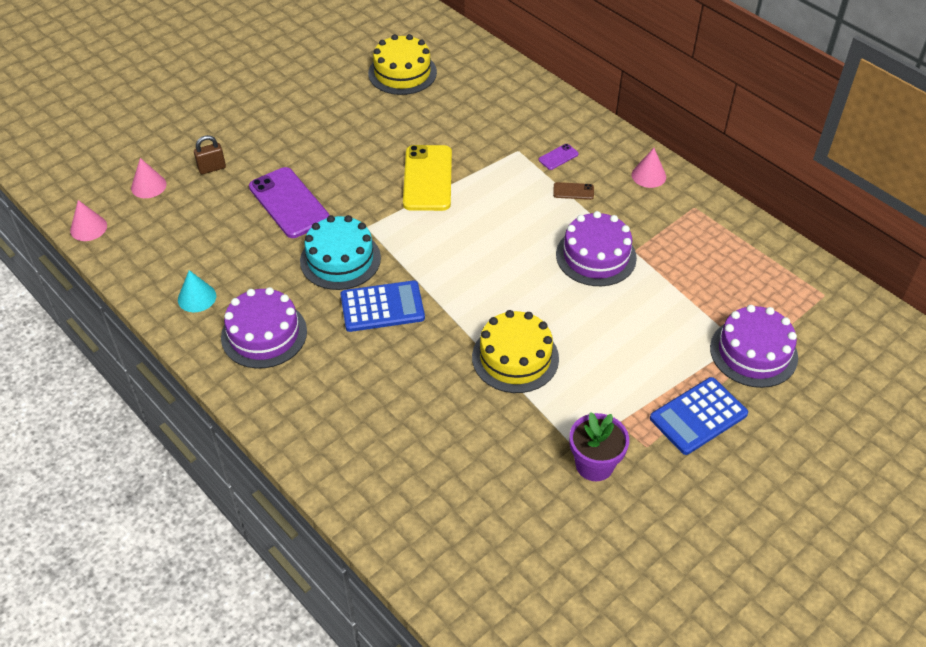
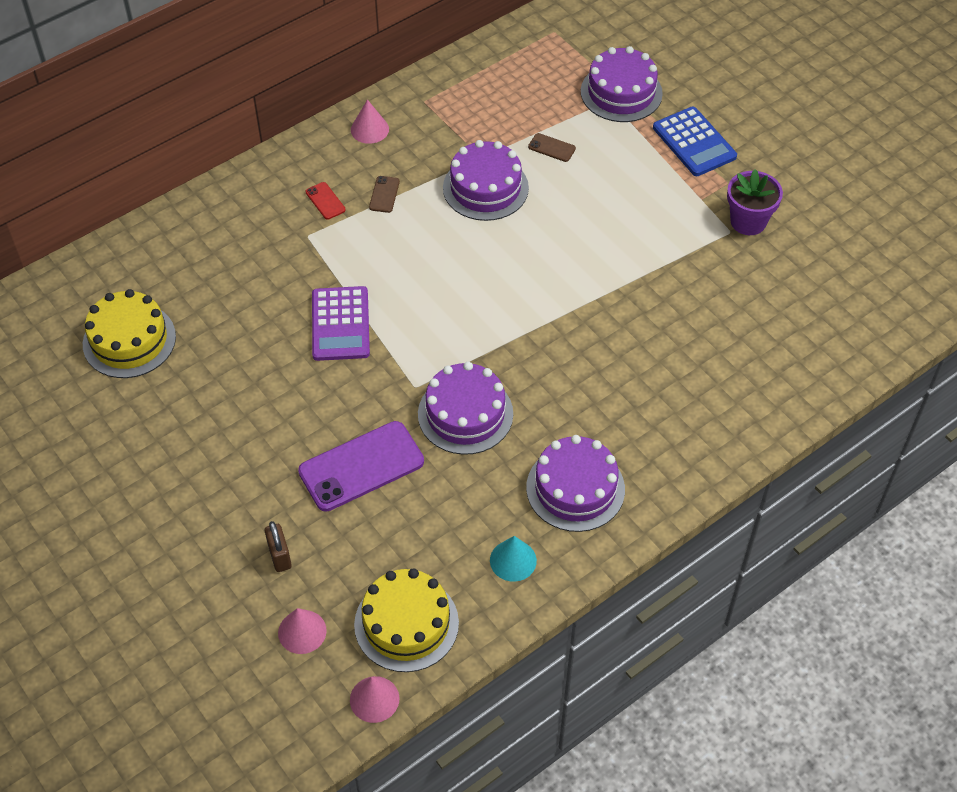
camera: 85 degrees left, 5 degrees up
turquoise cake [300,215,381,290] -> purple cake [418,362,513,455]
blue calculator [340,280,425,332] -> none
yellow phone [403,145,452,211] -> purple calculator [312,286,370,361]
yellow cake [472,310,559,393] -> yellow cake moved to [354,568,459,672]
purple phone [539,144,579,170] -> red phone [306,182,346,220]
none -> brown phone [528,133,576,162]

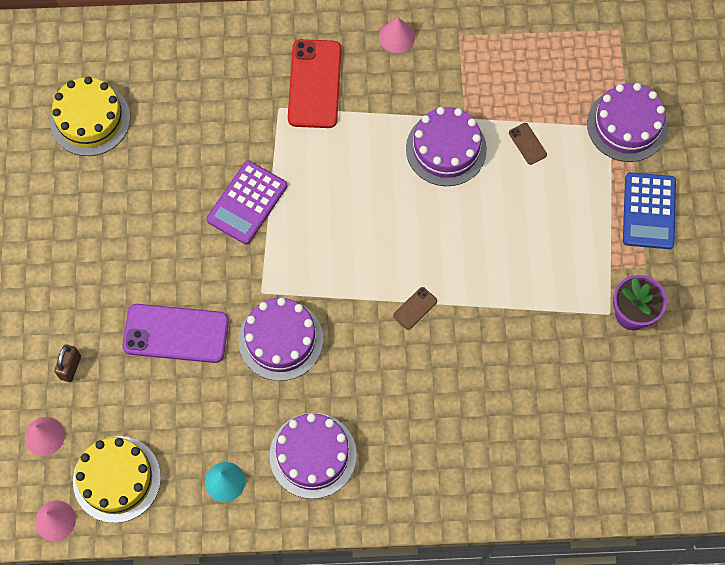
camera: 35 degrees right, 15 degrees up
red phone [306,182,346,220] -> red phone [288,39,341,128], size x2.28
brown phone [369,176,400,213] -> brown phone moved to [393,287,437,330]

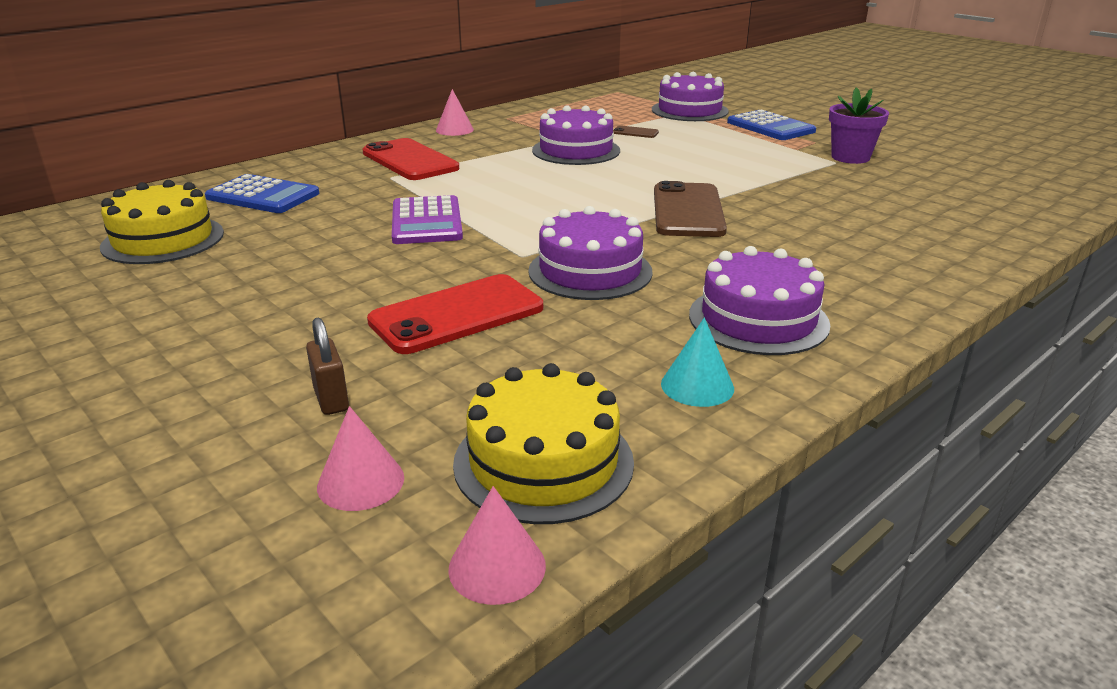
camera: 40 degrees left, 40 degrees down
purple phone [122,304,229,363] -> red phone [367,274,543,354]
brown phone [393,287,437,330] -> brown phone [654,181,727,237], size x2.28
none -> blue calculator [205,174,319,213]

